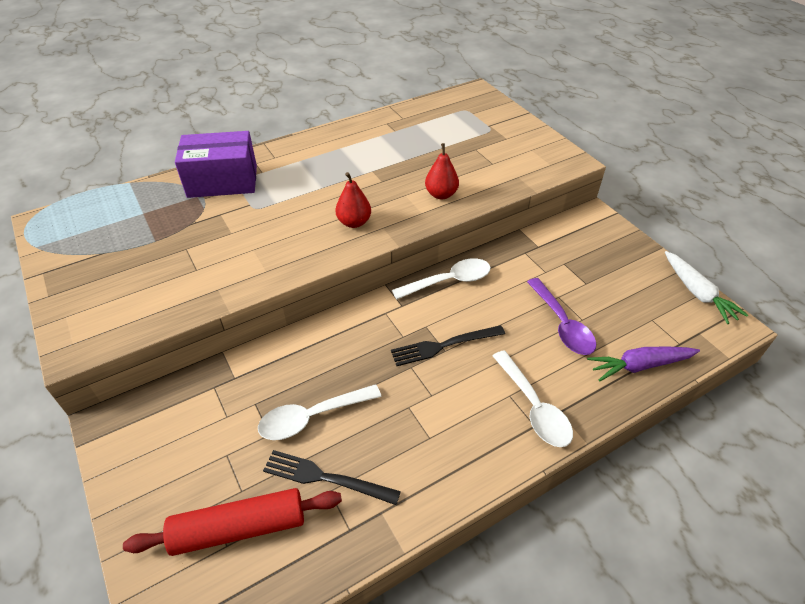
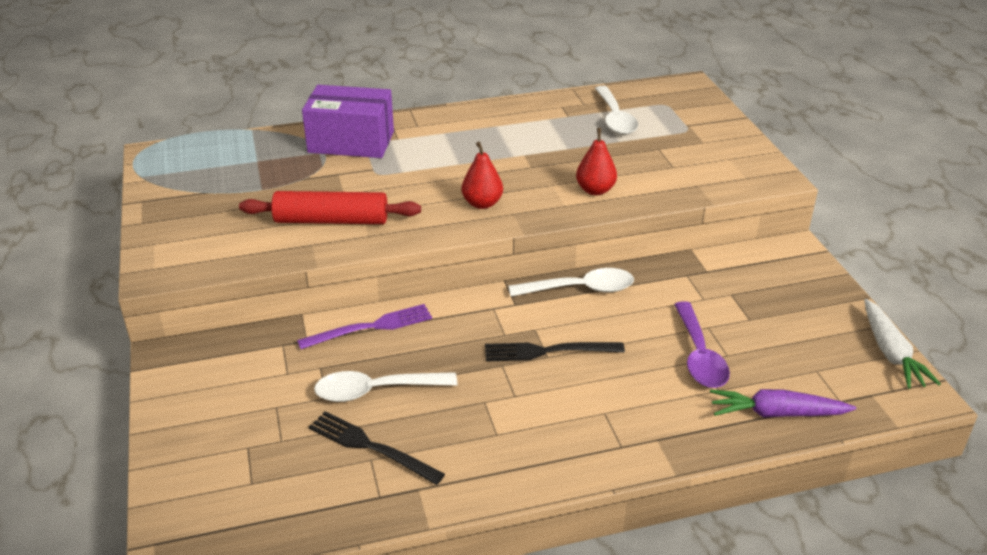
camera: 15 degrees right, 10 degrees down
red rolling pin [123,488,342,556] -> red rolling pin moved to [239,191,421,224]
white spoon [493,350,573,447] -> white spoon moved to [595,86,638,135]
none -> purple fork [297,304,432,349]

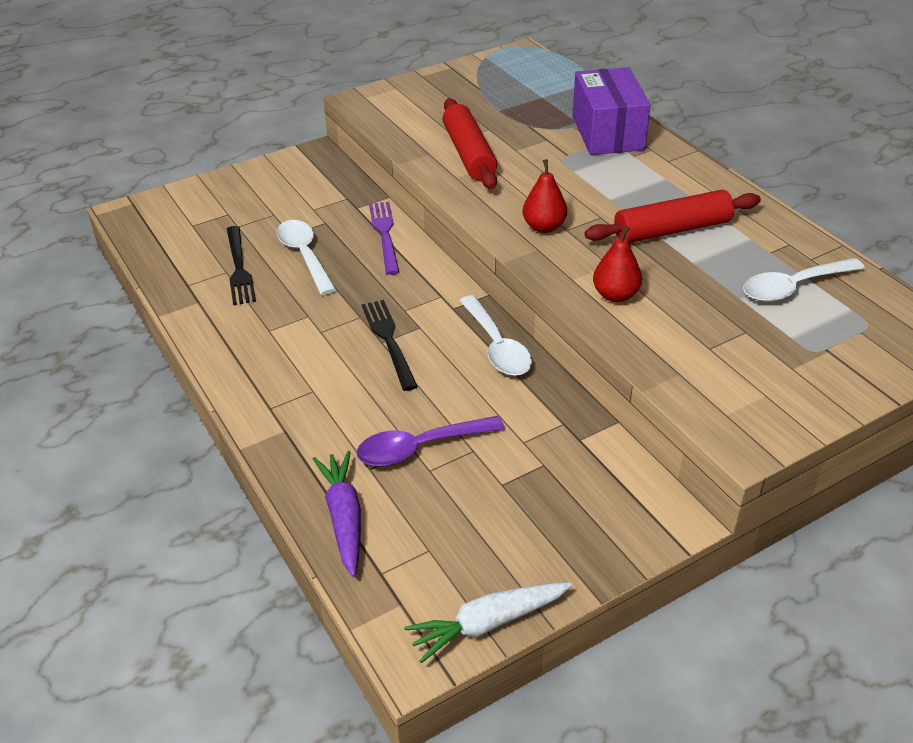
camera: 75 degrees right, 5 degrees up
purple fork [297,304,432,349] -> purple fork turned 150 degrees counterclockwise [369,202,399,275]
black fork [308,411,445,485] -> black fork turned 150 degrees clockwise [227,226,256,305]
none -> red rolling pin [584,190,761,243]

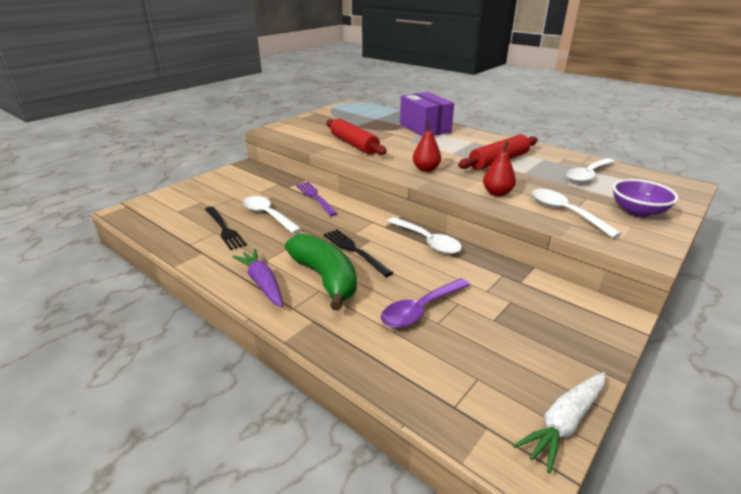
camera: 20 degrees left, 10 degrees down
purple carrot [313,451,361,577] -> purple carrot moved to [232,249,283,307]
none -> green banana [285,234,357,311]
none -> white spoon [532,189,622,238]
none -> purple bowl [613,179,679,217]

